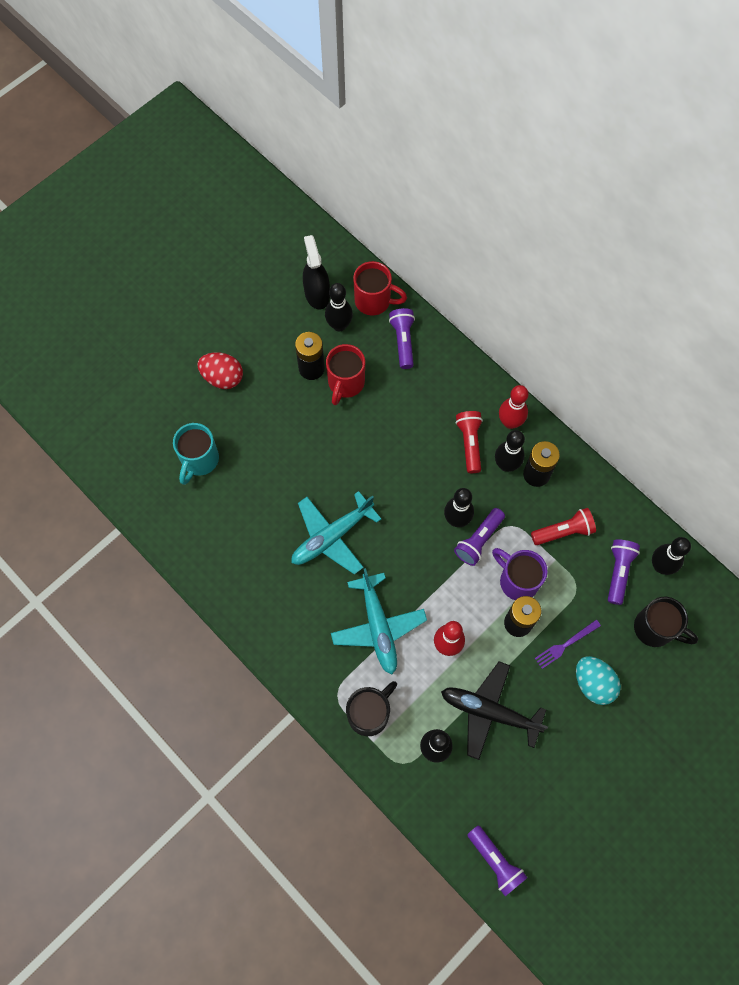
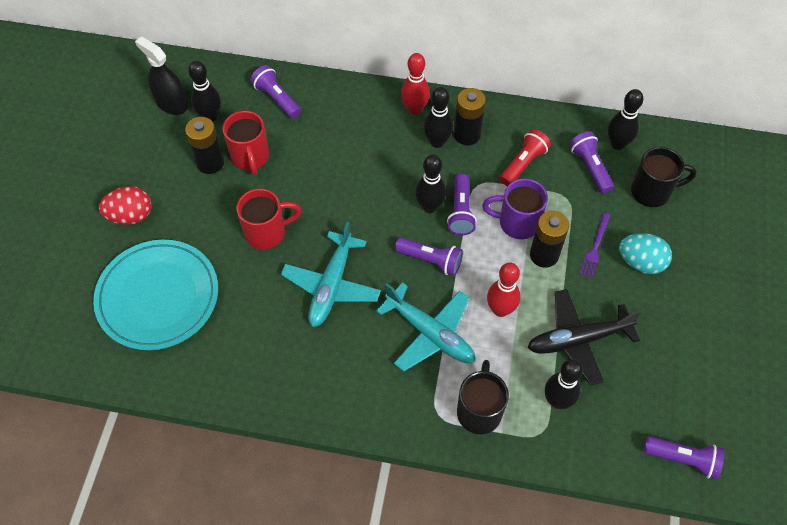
camera: 35 degrees left, 10 degrees down
turquoise mug [173,423,219,485] -> turquoise plate [93,240,218,350]
red mug [353,261,407,315] -> red mug moved to [236,188,301,250]
red flashlight [456,411,483,473] -> none
none -> purple flashlight [395,238,463,276]

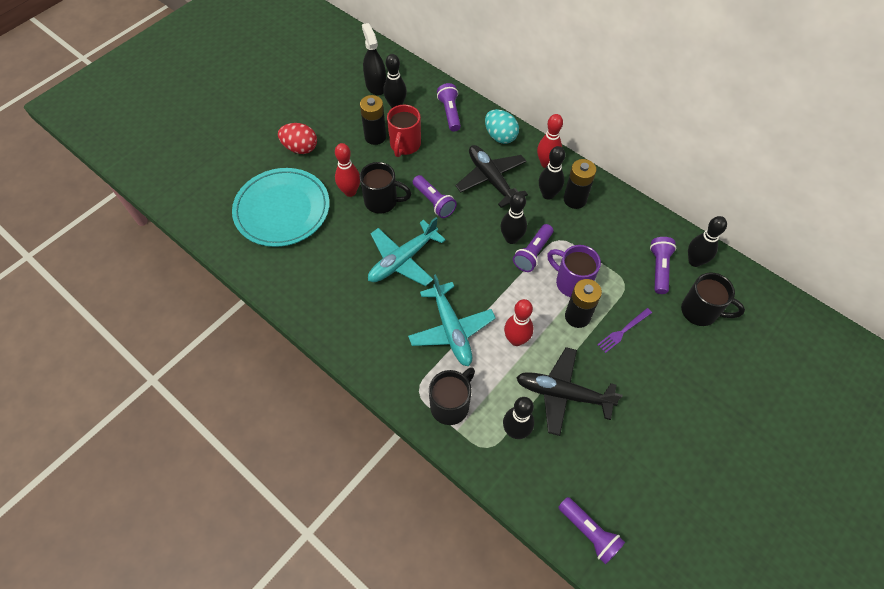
camera: 30 degrees right, 0 degrees up
red mug [236,188,301,250] -> black mug [360,162,412,214]
purple flashlight [395,238,463,276] -> purple flashlight moved to [413,175,457,218]
red flashlight [500,129,551,186] -> none
turquoise egg [619,233,672,274] -> turquoise egg moved to [485,109,519,144]
none -> red bowling pin [335,143,360,197]
none -> black plane [456,145,528,208]

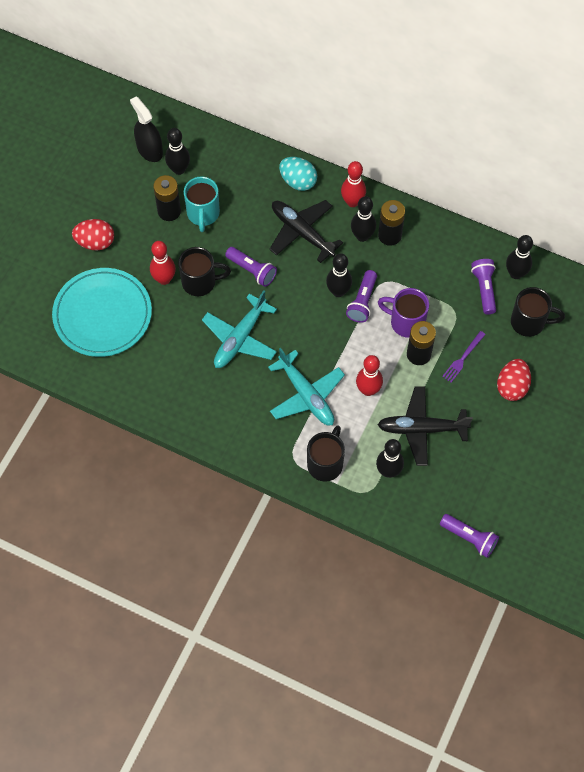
camera: 15 degrees left, 5 degrees up
red mug [387,105,421,157] -> turquoise mug [184,176,220,232]
purple flashlight [437,83,461,132] -> none
none -> red egg [497,359,531,401]

